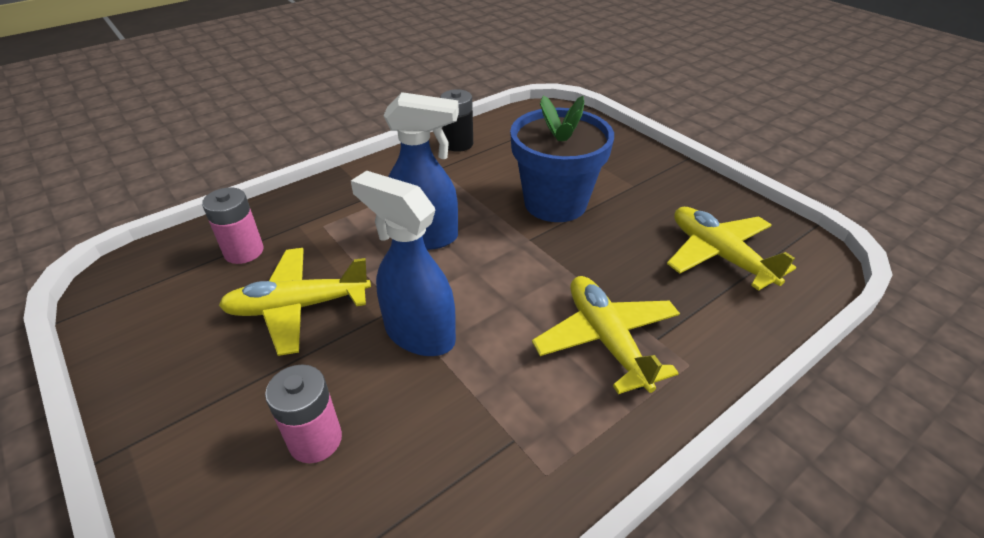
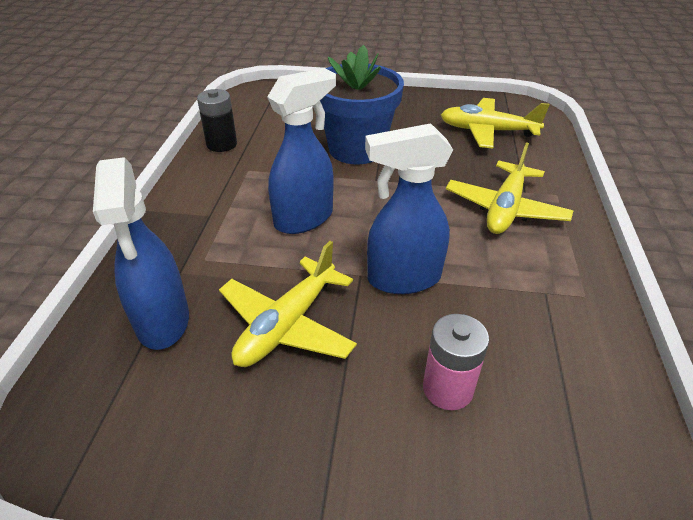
camera: 45 degrees left, 0 degrees up
pink battery [202,187,263,264] -> blue spray bottle [93,157,189,350]
yellow plane [532,276,680,394] -> yellow plane turned 90 degrees counterclockwise [446,142,573,234]

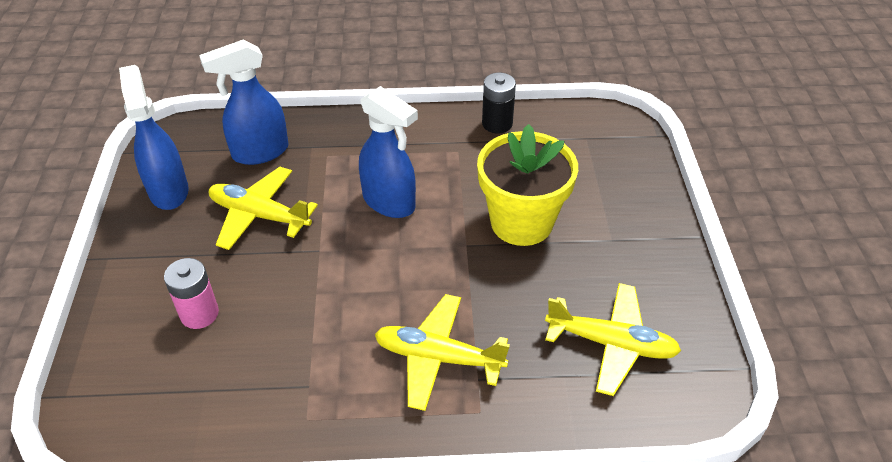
camera: 80 degrees right, 5 degrees up
blue flower pot [320,45,404,164] -> yellow flower pot [477,124,578,246]
blue spray bottle [365,123,453,294] -> blue spray bottle moved to [119,65,189,210]
yellow plane [441,98,550,149] -> yellow plane turned 105 degrees clockwise [545,283,681,396]

